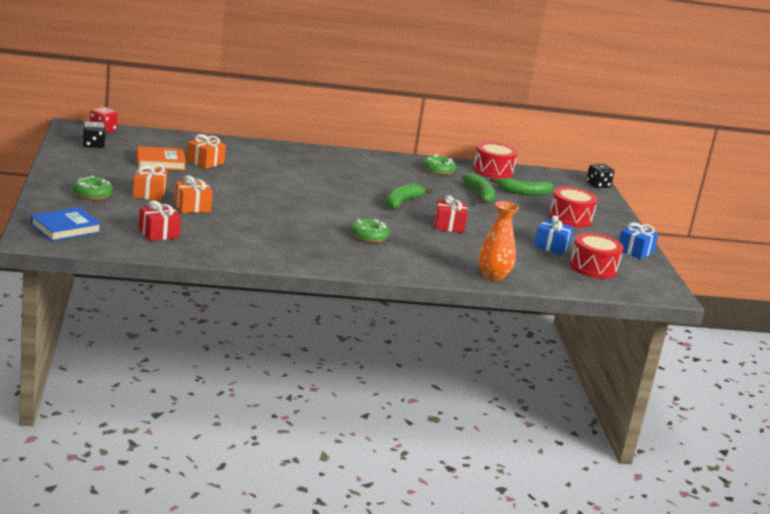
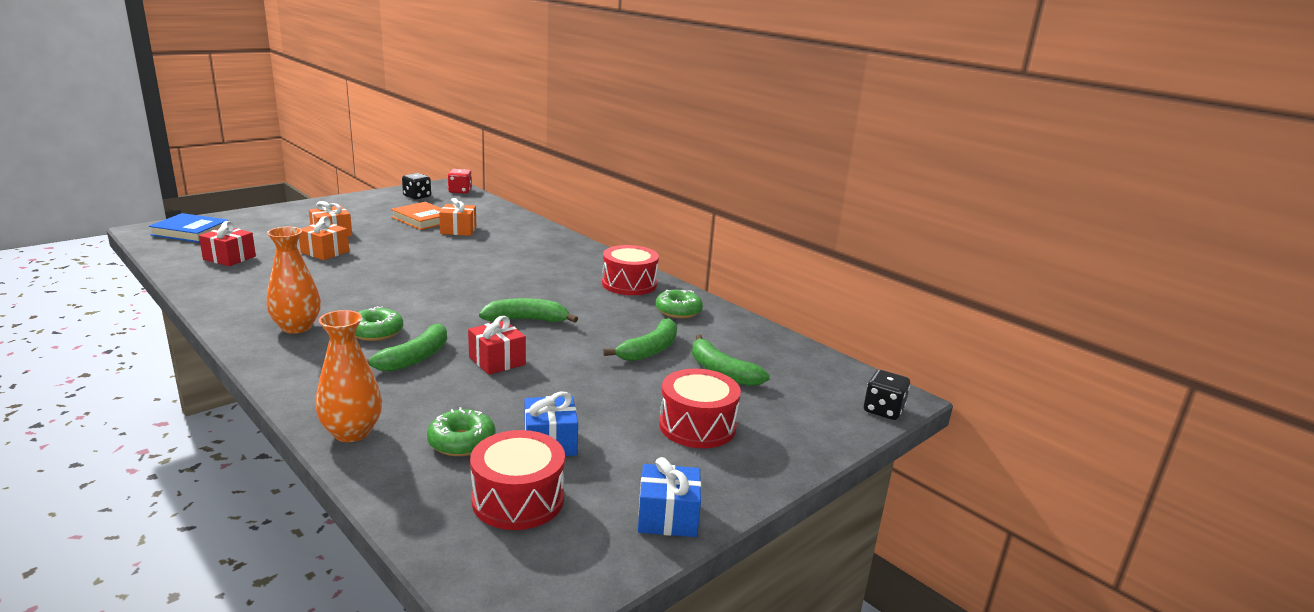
camera: 55 degrees right, 0 degrees up
green donut [73,176,113,200] -> green donut moved to [427,407,495,456]
red drum [473,142,518,179] -> red drum moved to [602,245,659,295]
none -> orange vase [266,227,321,334]
none -> green banana [366,323,447,372]

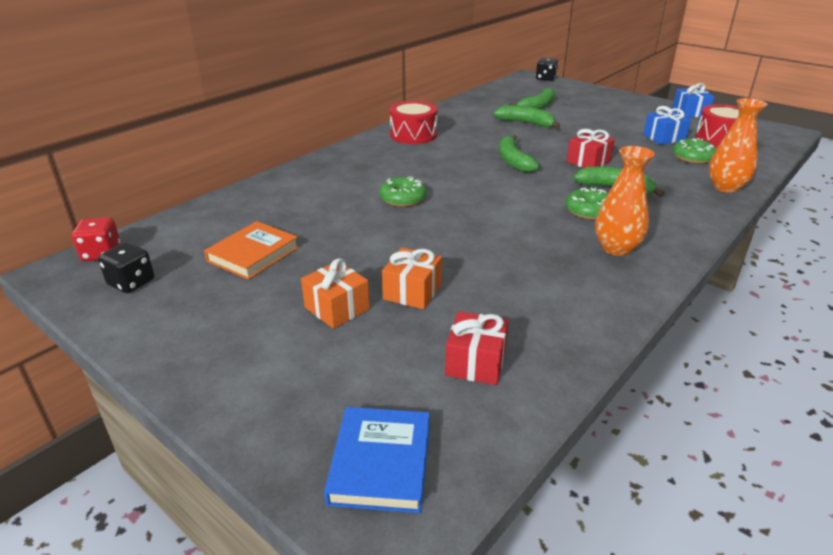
camera: 95 degrees left, 10 degrees up
orange gift [439,198,476,236] -> none
green donut [655,290,703,318] -> green donut moved to [380,177,427,207]
red drum [659,368,741,448] -> none

